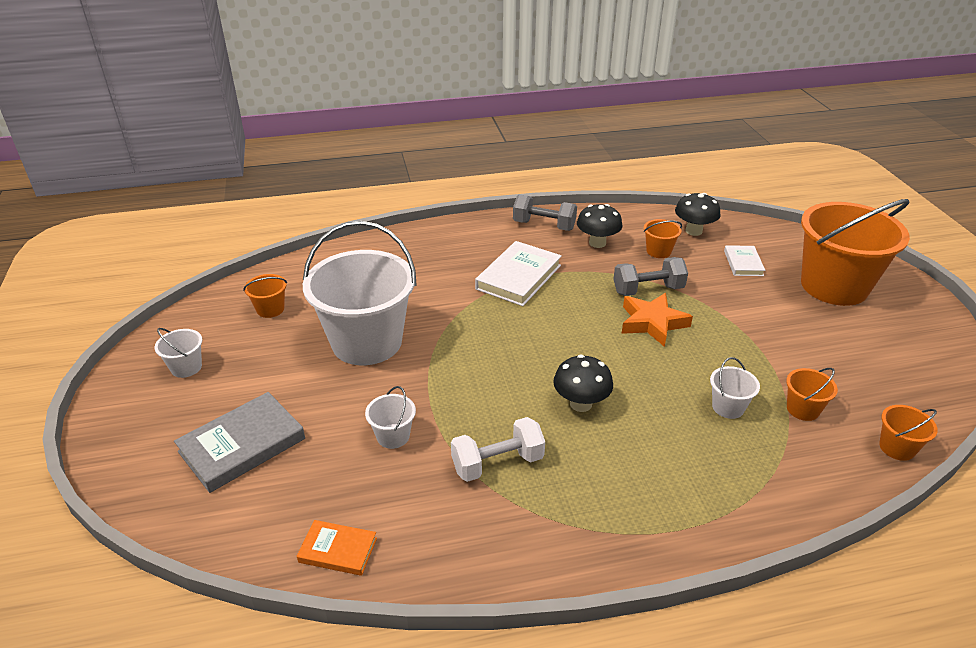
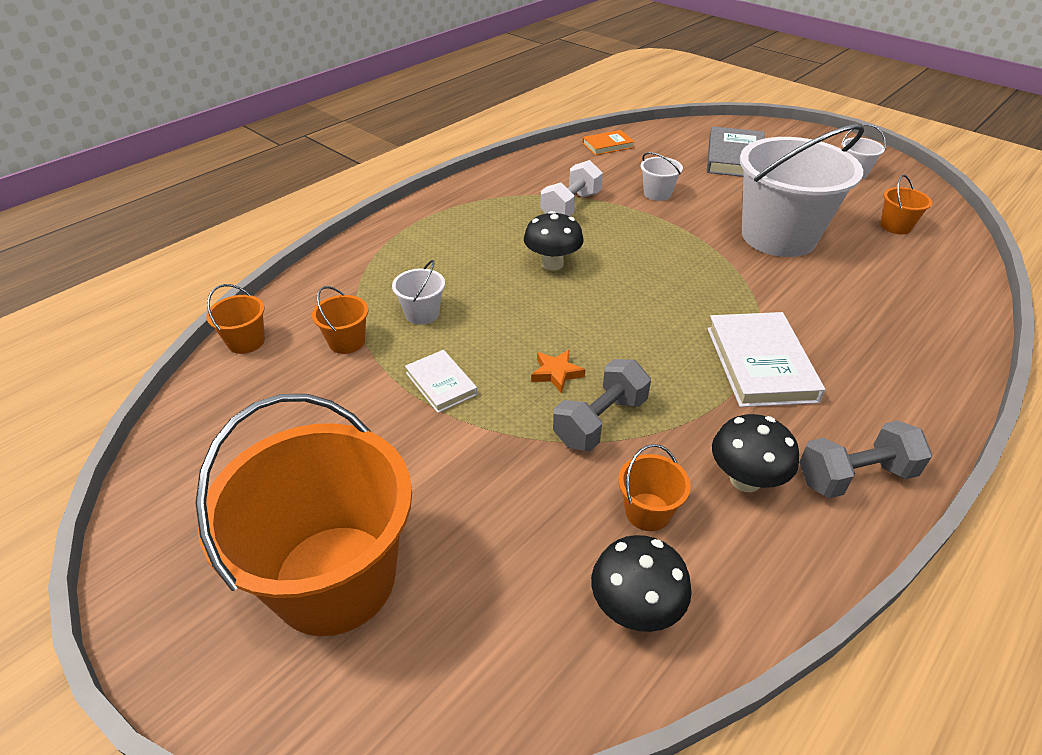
camera: 145 degrees right, 5 degrees up
orange star [622,293,693,347] -> orange star [531,350,585,393], size x0.56
white book [724,245,765,276] -> white book moved to [405,350,478,413]

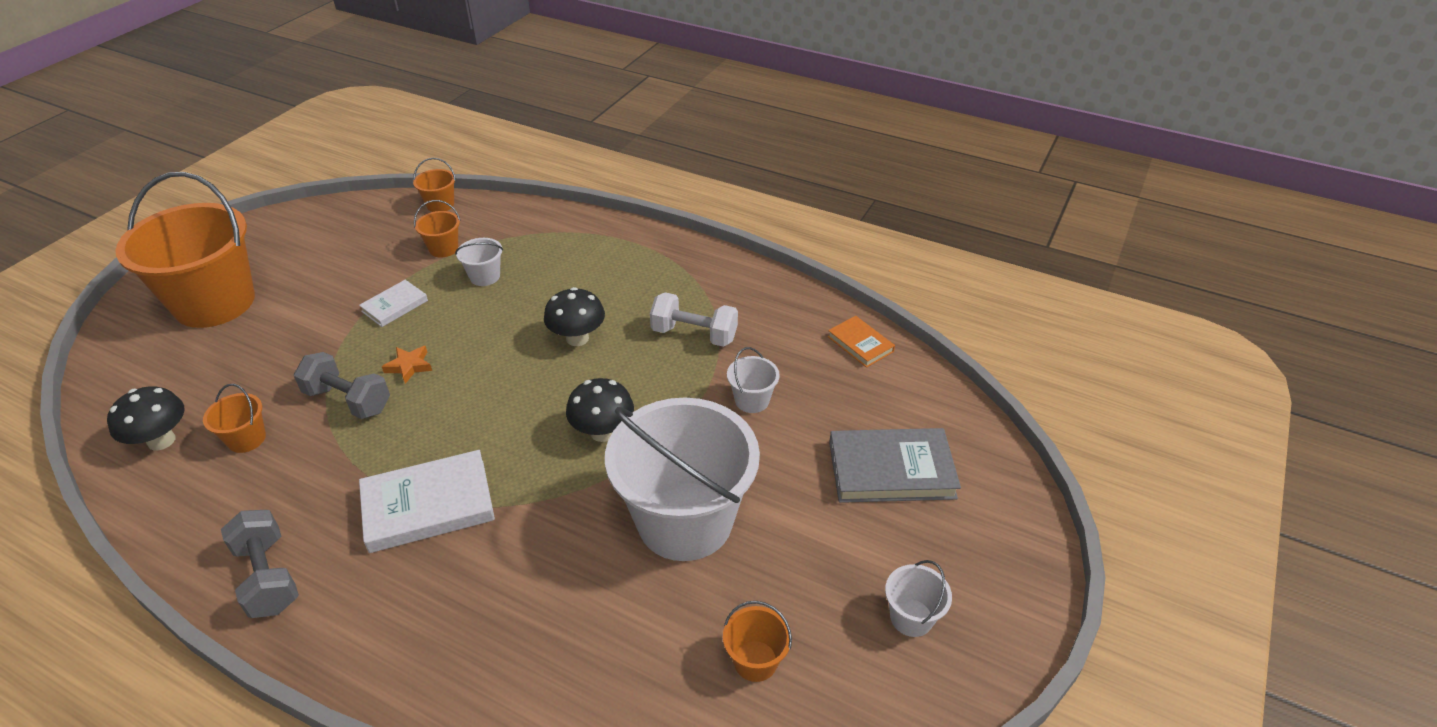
camera: 75 degrees right, 0 degrees up
black mushroom [712,414,799,492] -> black mushroom moved to [566,378,634,442]

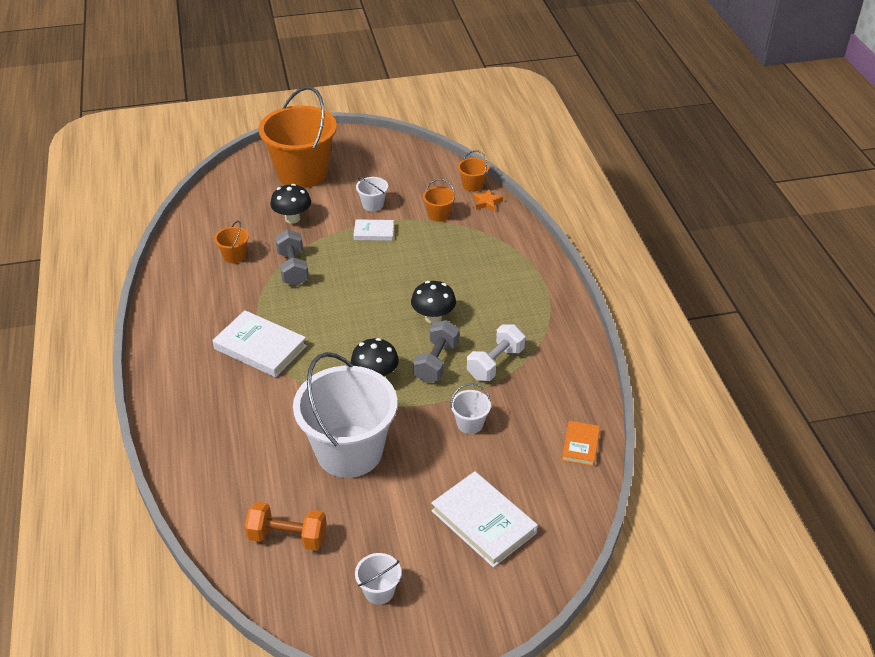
camera: 50 degrees right, 0 degrees up
black mushroom [107,386,184,450] -> black mushroom moved to [270,184,311,224]
grey dumbbell [221,510,299,618] -> grey dumbbell moved to [413,320,460,383]
orange star [382,346,432,384] -> orange star moved to [473,189,503,212]
white bucket [455,238,503,286] -> white bucket moved to [356,177,388,212]
white dumbbell [650,292,738,347] -> white dumbbell turned 60 degrees clockwise [467,324,525,381]
orange bucket [723,601,792,682] -> orange dumbbell [245,502,327,550]
grey book [829,428,961,503] -> white book [431,471,538,568]

